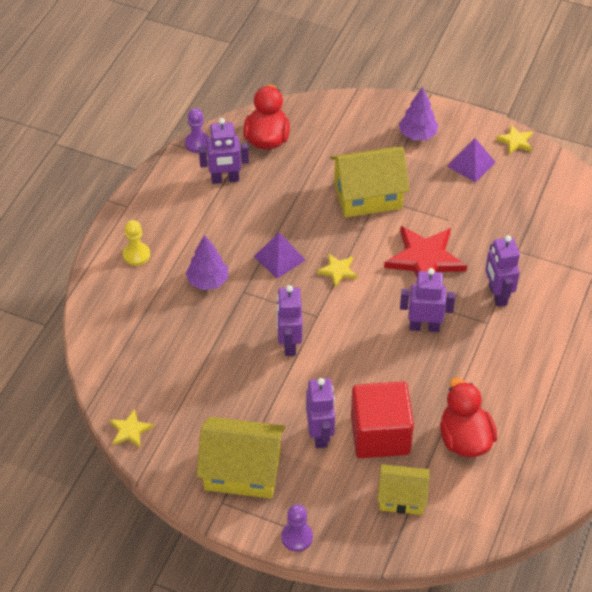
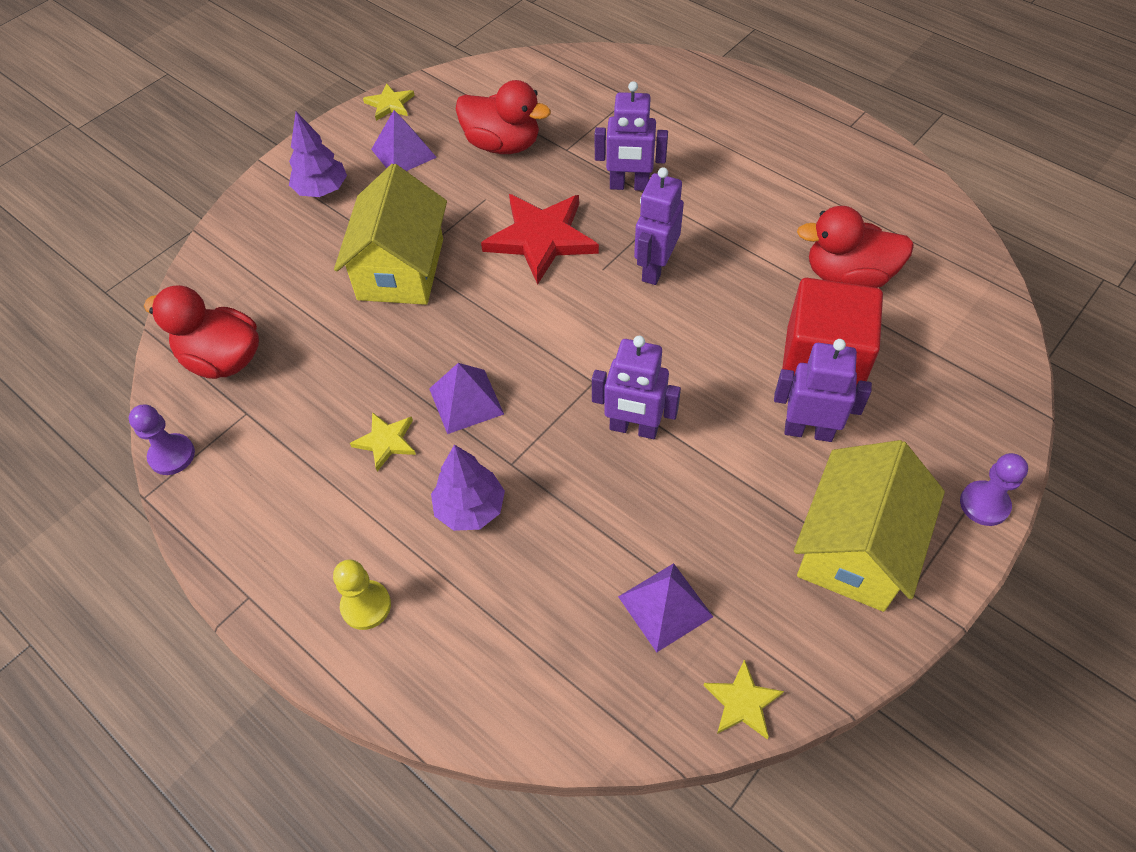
camera: 70 degrees left, 5 degrees up
purple robot [199,118,249,184] -> none
yellow star [317,254,358,287] -> yellow star moved to [350,412,416,471]
yellow house [377,464,430,515] -> none
none -> red duck [456,80,551,154]
none -> purple pyramid [618,563,713,652]

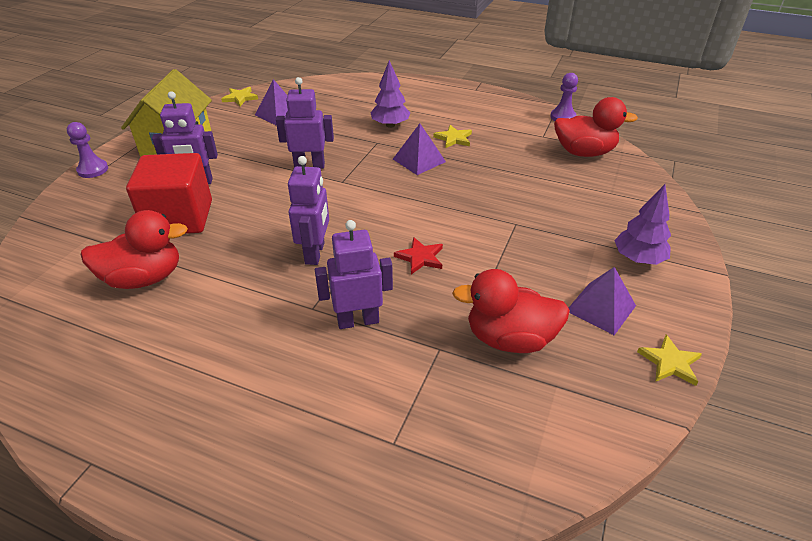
camera: 160 degrees right, 15 degrees down
yellow pawn [333,559,391,630] -> none
yellow house [334,164,447,305] -> none
red star [481,194,599,285] -> red star [394,237,443,274], size x0.50

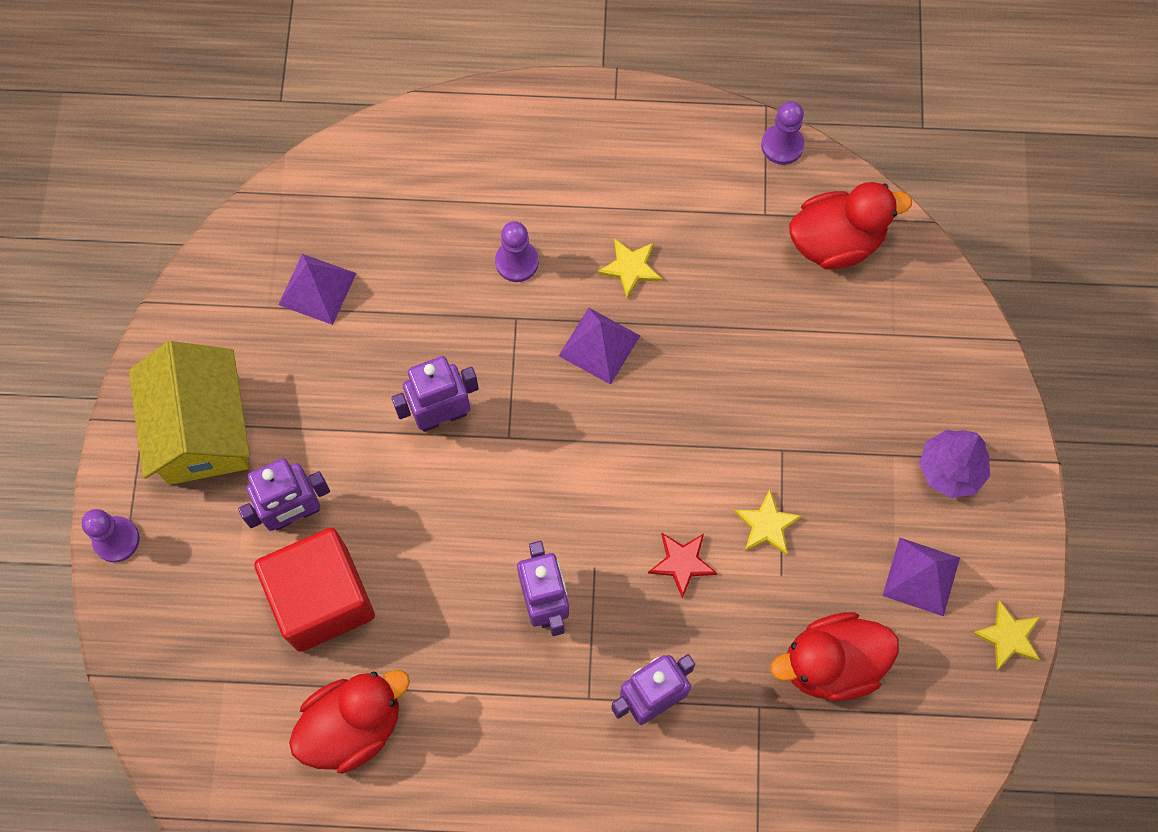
camera: 20 degrees left, 30 degrees up
yellow star [221,87,258,106] -> yellow star moved to [734,490,802,555]
purple tree [370,60,410,128] -> purple pawn [495,221,539,282]

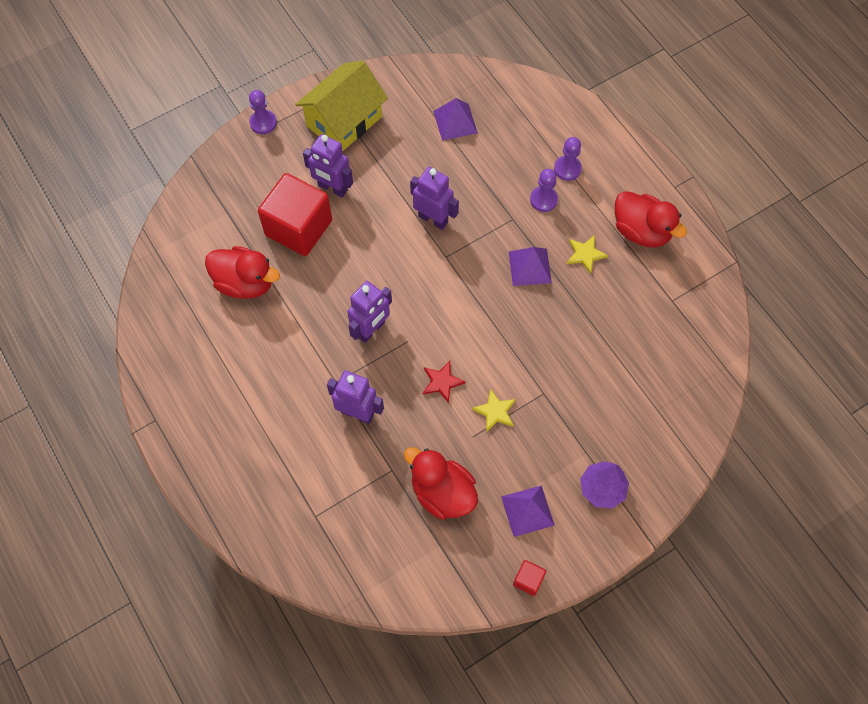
camera: 55 degrees right, 5 degrees down
purple pawn [761,101,804,165] -> purple pawn moved to [554,137,582,181]
red duck [789,182,912,270] -> red duck moved to [615,191,687,248]
yellow star [972,600,1040,670] -> red cube [513,560,546,596]

